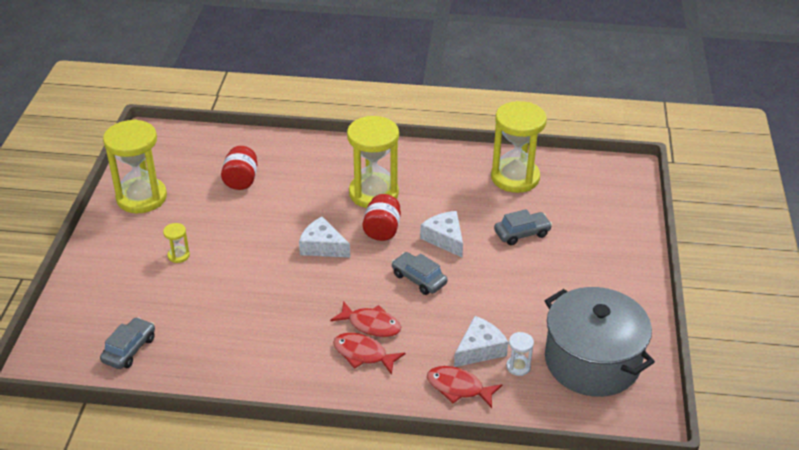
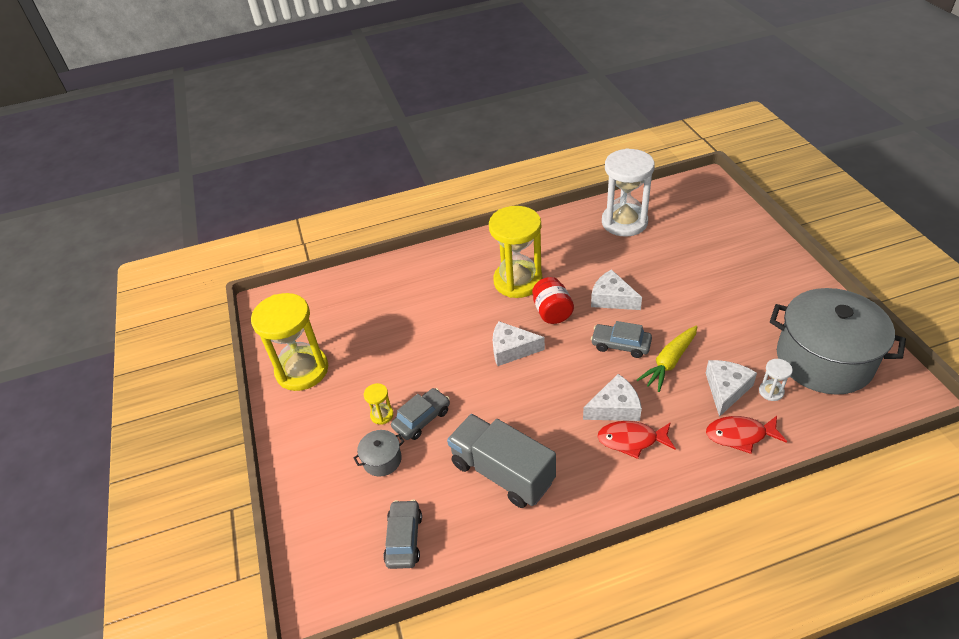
camera: 20 degrees left, 5 degrees up
red jar [221,146,257,190] -> none
red fish [330,301,401,337] -> white cheese [583,374,642,421]
yellow hourglass [491,101,547,193] -> white hourglass [602,148,655,237]
grey car [494,209,552,245] -> grey car moved to [391,388,450,440]
none -> grey pot [353,430,404,477]
none -> grey truck [447,414,556,508]
none -> yellow carrot [637,326,697,392]

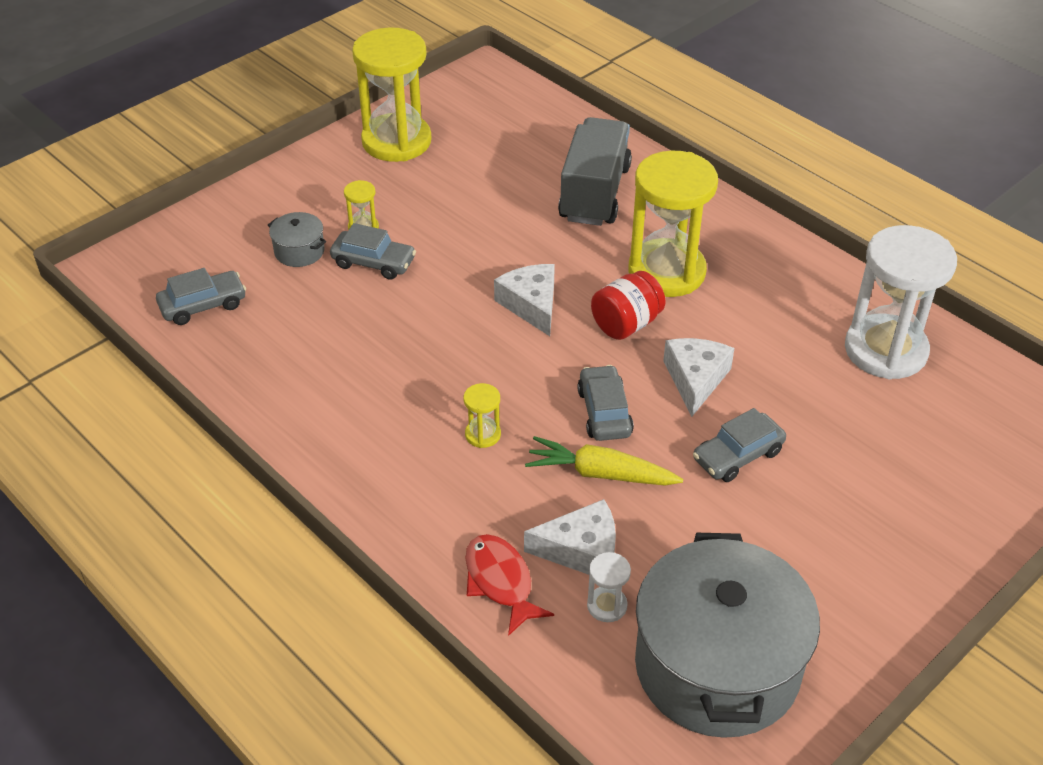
camera: 60 degrees right, 0 degrees up
grey truck [447,414,556,508] -> grey truck moved to [558,117,632,226]
white cheese [583,374,642,421] -> yellow hourglass [463,383,501,448]
red fish [597,421,676,459] -> none
none -> grey car [693,408,786,482]

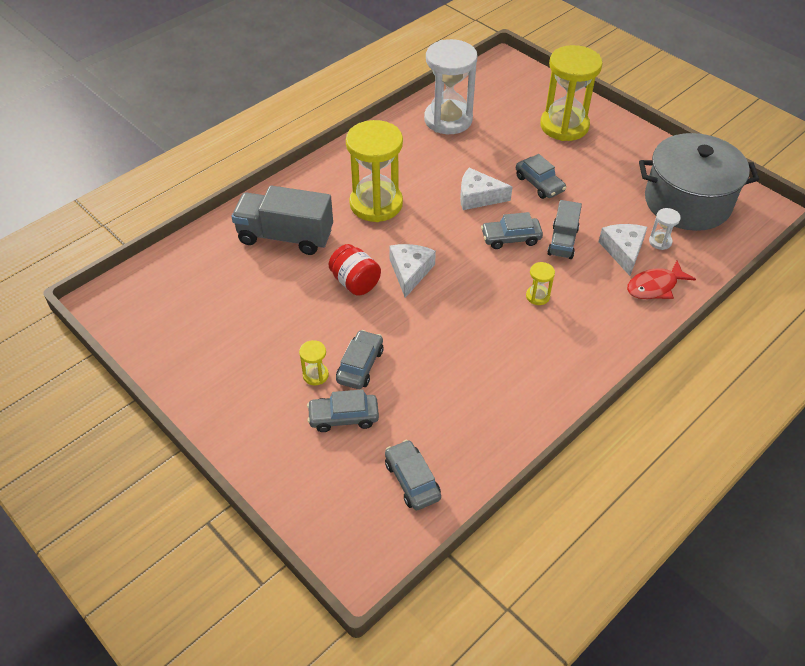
camera: 90 degrees left, 5 degrees up
grey pot [268,212,326,267] -> grey car [307,389,379,432]
yellow hourglass [352,27,432,162] -> yellow hourglass moved to [540,45,602,141]
white cheese [494,264,555,336] -> white cheese turned 120 degrees clockwise [389,244,436,298]
yellow carrot [525,436,683,485] -> grey truck [547,200,582,259]
red jar [591,271,666,340] -> red jar moved to [329,244,381,296]

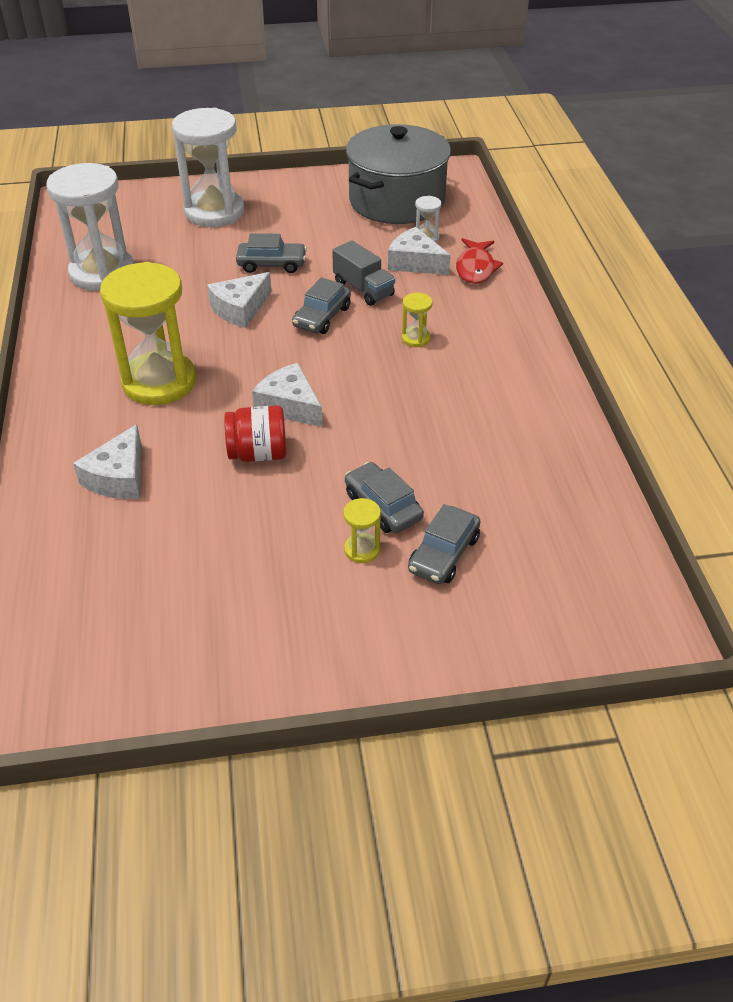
camera: 55 degrees left, 5 degrees down
grey truck [232,185,333,255] -> white cheese [73,424,142,499]
grey car [385,440,441,510] -> none
yellow hourglass [540,45,602,141] -> white hourglass [172,108,244,227]

